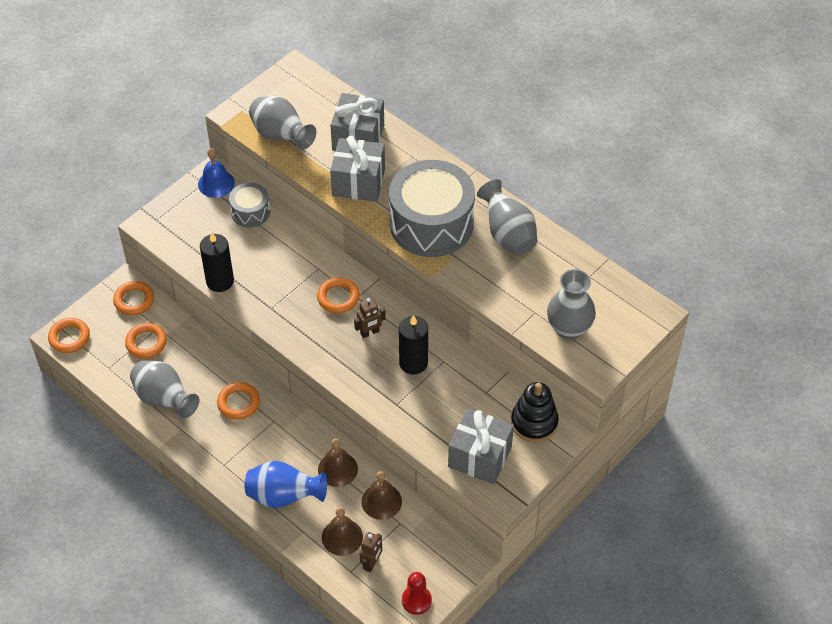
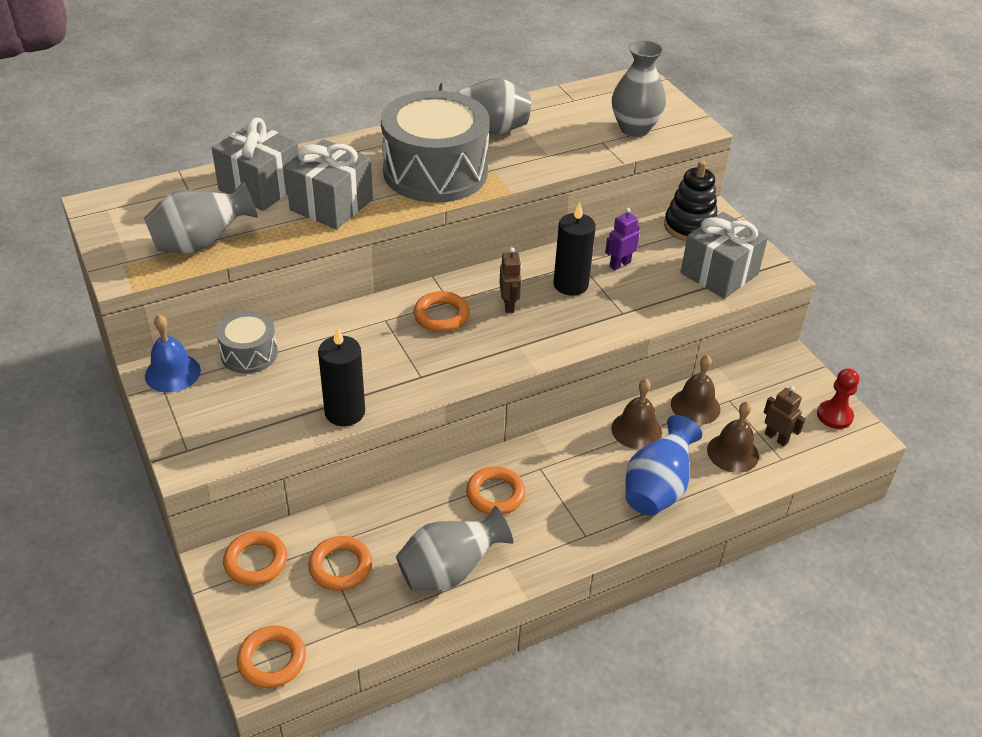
camera: 70 degrees left, 10 degrees down
none -> purple robot [605,208,640,270]

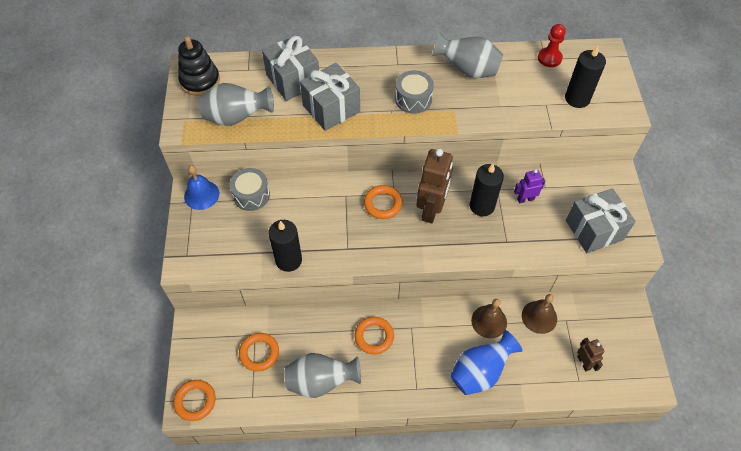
camera: 25 degrees right, 15 degrees up
orange ring [223,531,287,586] -> none
grey drum [381,90,490,203] -> grey drum [395,70,434,114], size x0.49
brown robot [499,247,522,313] -> brown robot [417,149,453,223], size x1.92
grey vase [612,40,666,137] -> black candle [565,45,606,108]
black stacking toy [664,161,718,241] -> black stacking toy moved to [178,36,220,96]
brown bell [707,402,759,473] -> none
red pawn [817,368,859,429] -> red pawn moved to [538,24,566,67]

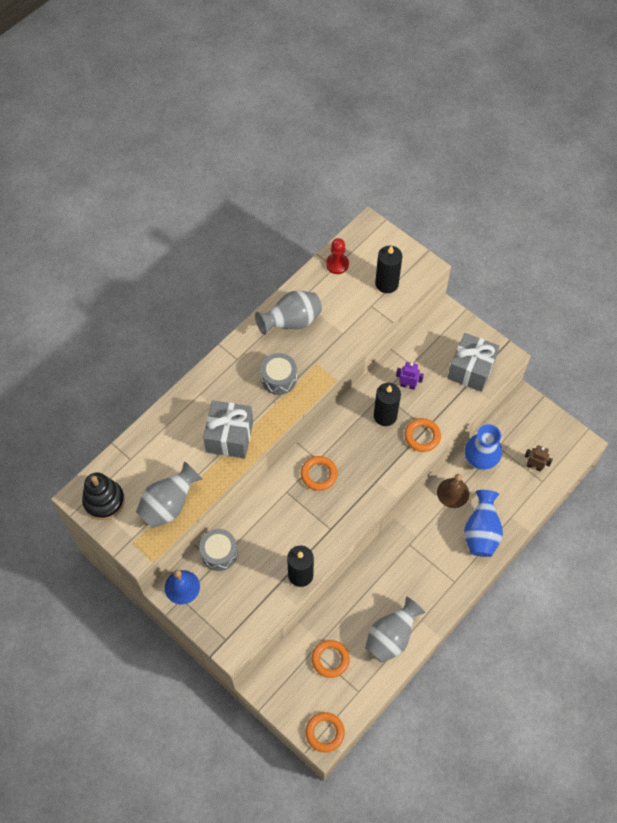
camera: 45 degrees left, 5 degrees up
grey gift [262,35,319,101] -> none
orange ring [354,317,394,354] -> orange ring moved to [405,418,441,452]
brown robot [417,149,453,223] -> none
purple robot [514,169,545,204] -> purple robot turned 75 degrees clockwise [396,362,424,390]
brown bell [522,294,557,334] -> blue vase [465,424,502,470]

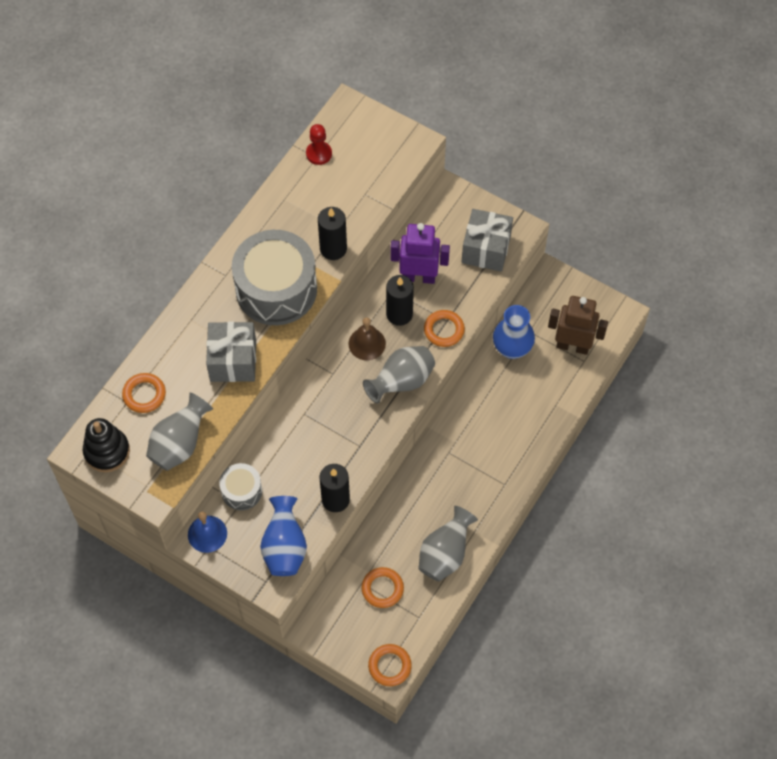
camera: 10 degrees left, 0 degrees up
grey vase [255,291,322,335] -> grey vase moved to [363,346,435,404]
grey drum [261,353,297,395] -> grey drum [232,230,317,325], size x2.04
orange ring [301,456,338,491] -> orange ring moved to [122,373,166,413]
black candle [375,245,403,293] -> black candle moved to [318,207,347,260]
purple robot [396,362,424,390] -> purple robot [391,223,450,284], size x1.92
brown bell [437,474,469,508] -> brown bell moved to [349,317,386,360]
blue vase [464,490,503,557] -> blue vase moved to [260,496,307,576]
brown robot [525,445,553,472] -> brown robot [548,296,608,355], size x1.92

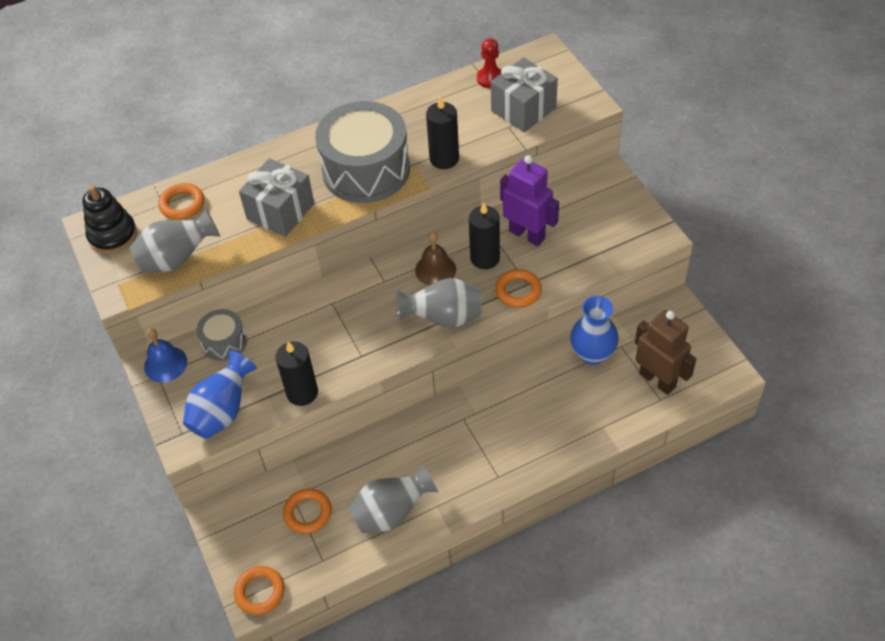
camera: 35 degrees right, 10 degrees down
grey gift [462,209,513,272] -> grey gift moved to [491,57,558,132]

